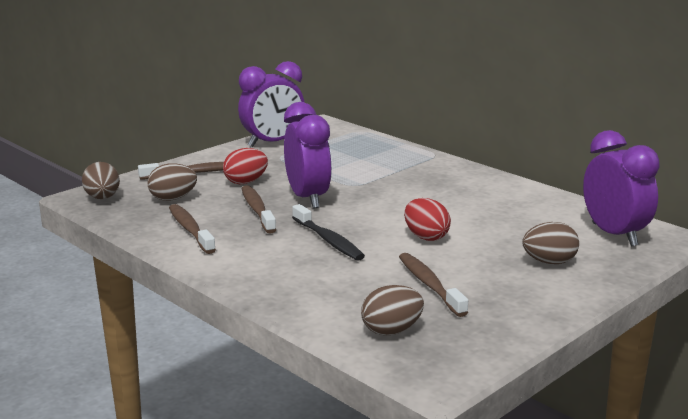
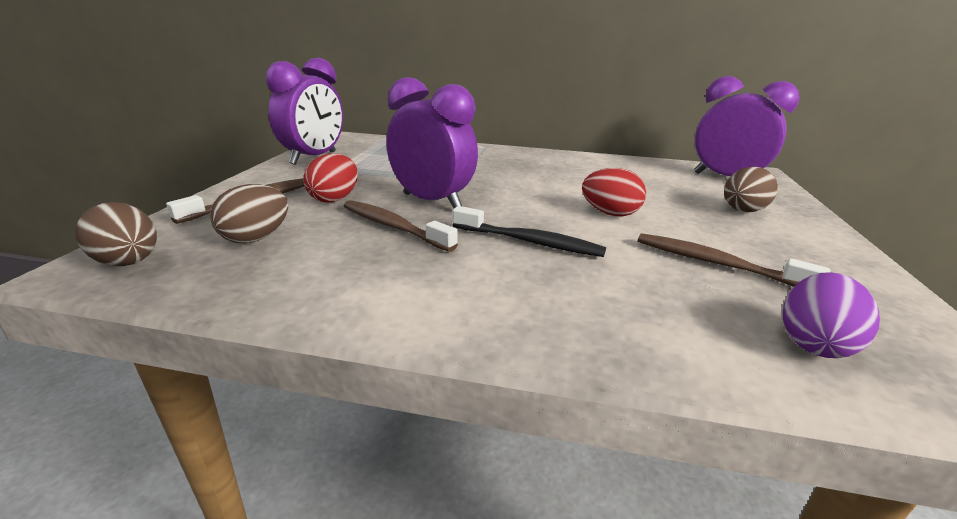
camera: 35 degrees left, 5 degrees up
brown toothbrush [169,204,216,254] -> none
brown egg [361,285,424,335] -> purple egg [783,272,880,358]

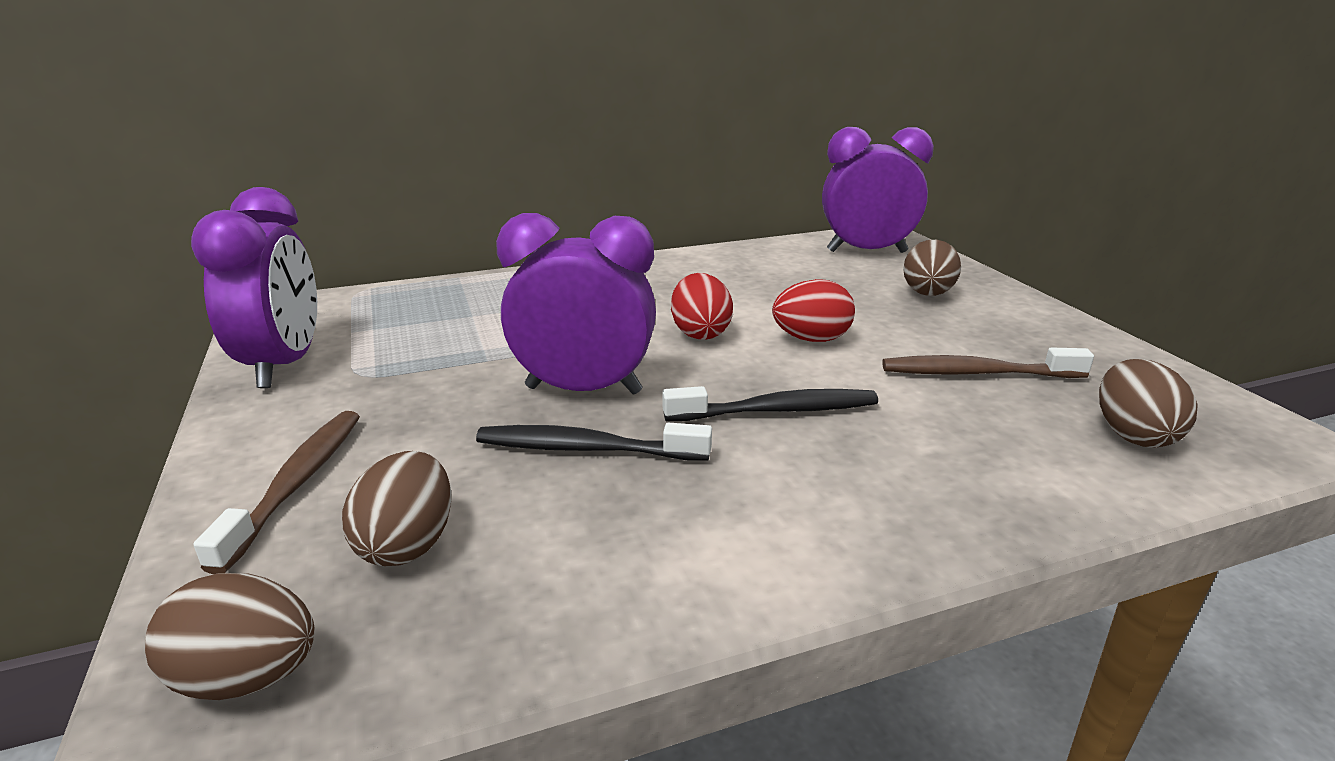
camera: 30 degrees left, 0 degrees up
red egg [303,154,358,203] -> red egg moved to [671,273,733,340]
brown toothbrush [343,200,458,252] -> black toothbrush [476,423,712,461]
purple egg [783,272,880,358] -> brown egg [1099,359,1198,448]

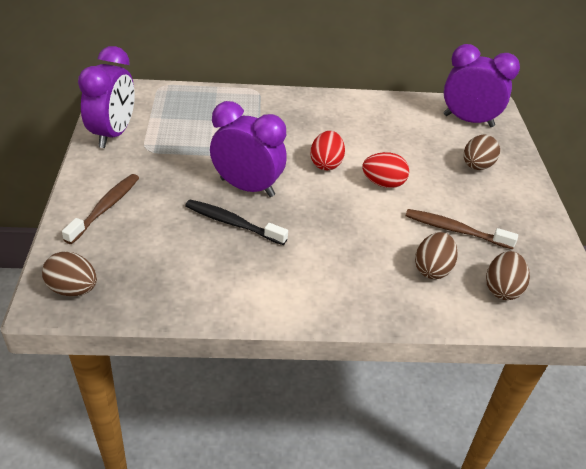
camera: 15 degrees right, 15 degrees up
brown egg [342,451,451,566] -> brown egg moved to [415,232,458,279]
black toothbrush [662,386,878,421] -> none

